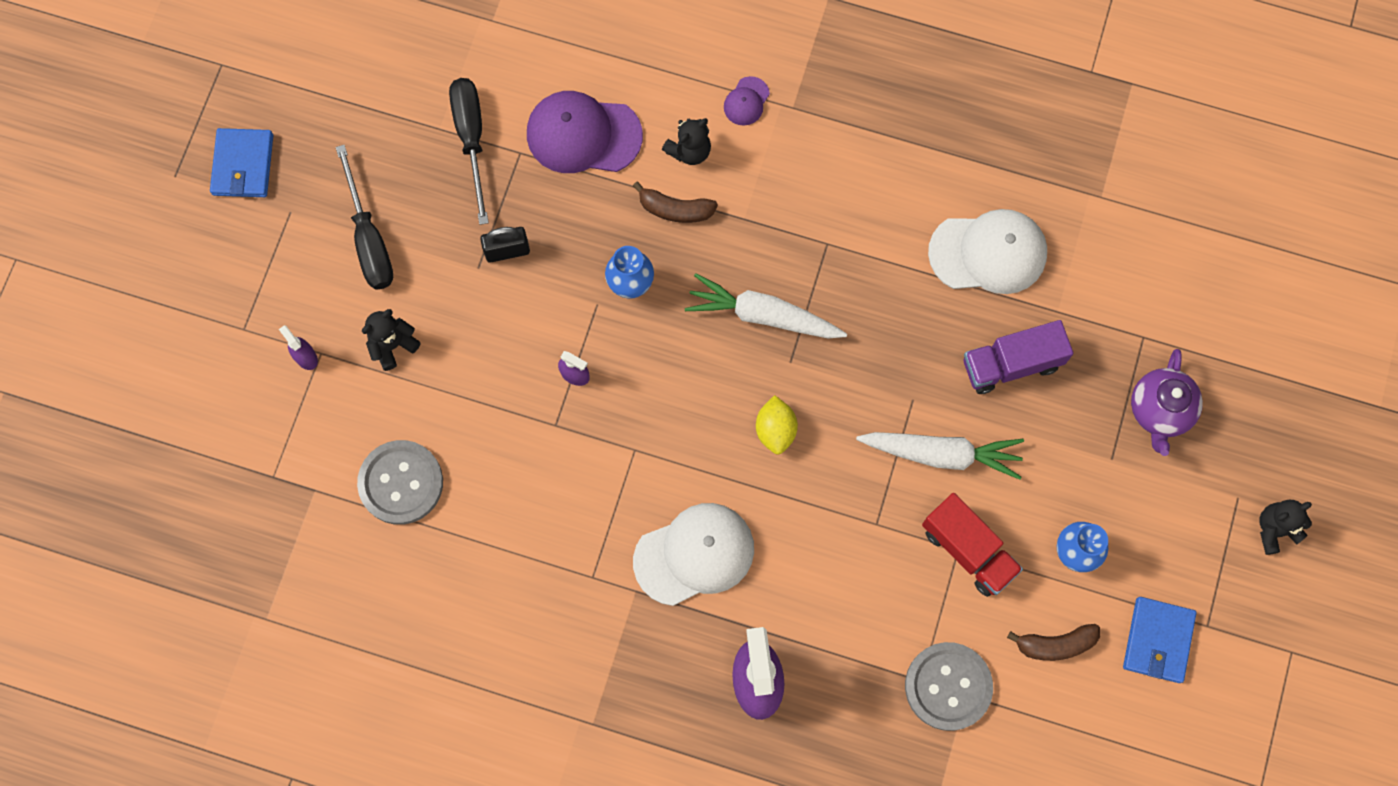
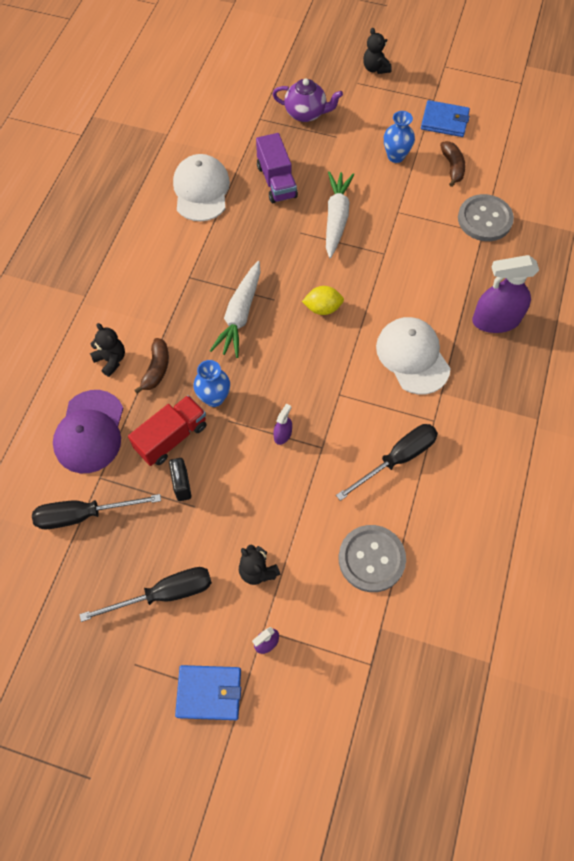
camera: 90 degrees left, 10 degrees down
blue wallet [210,128,273,197] -> blue wallet moved to [175,665,241,720]
purple cap [724,76,770,126] -> none
red truck [922,493,1023,597] -> red truck moved to [128,395,207,466]
none -> black screwdriver [336,424,438,501]

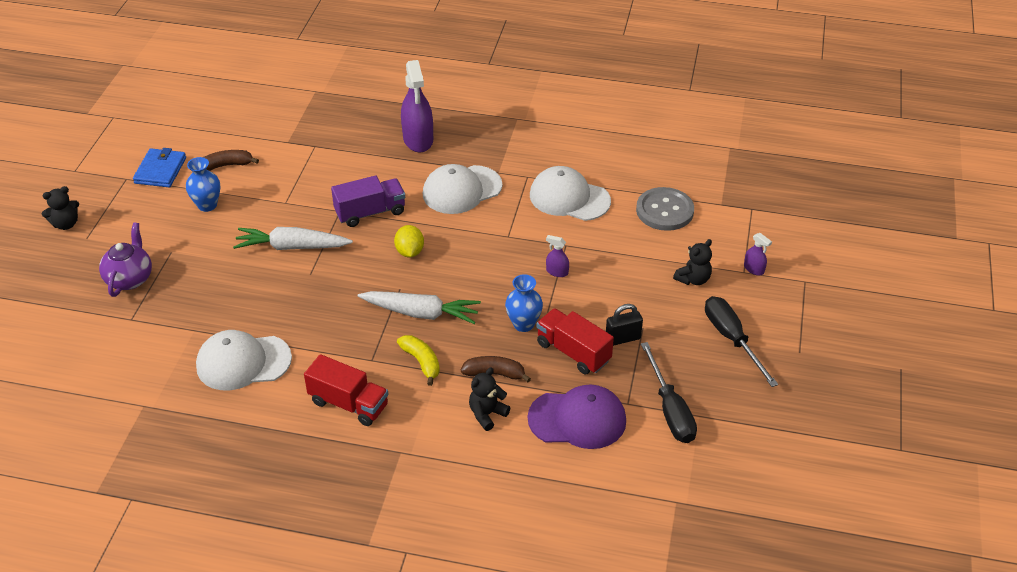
camera: 95 degrees left, 20 degrees down
blue wallet [175,665,241,720] -> none
purple truck [256,133,298,203] -> purple truck moved to [331,175,405,227]
black screwdriver [336,424,438,501] -> white cap [530,166,611,221]
grey button [458,194,514,241] -> none
none -> red truck [304,354,388,426]
none -> yellow banana [397,335,440,386]

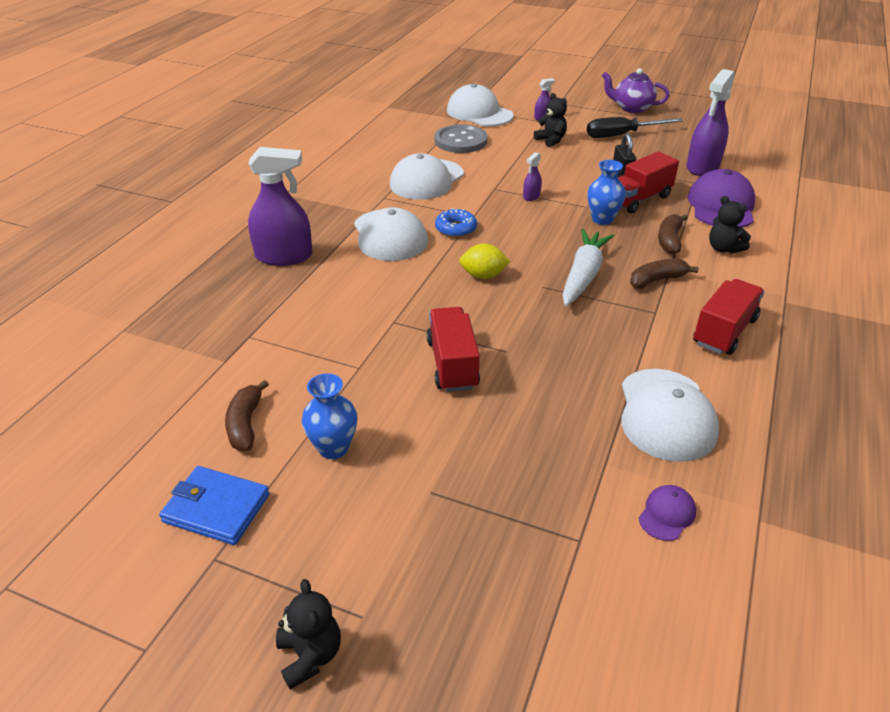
camera: 80 degrees left, 5 degrees down
purple teapot [99,222,152,297] -> purple teapot moved to [602,68,670,113]
white carrot [233,227,353,250] -> red truck [426,307,480,392]
purple truck [331,175,405,227] -> none
yellow banana [397,335,440,386] -> brown banana [630,259,699,289]
black screwdriver [641,342,697,443] -> purple spray bottle [686,69,734,176]
none -> blue donut [435,208,477,237]
none -> white cap [447,84,513,126]
none -> purple cap [639,485,696,541]

